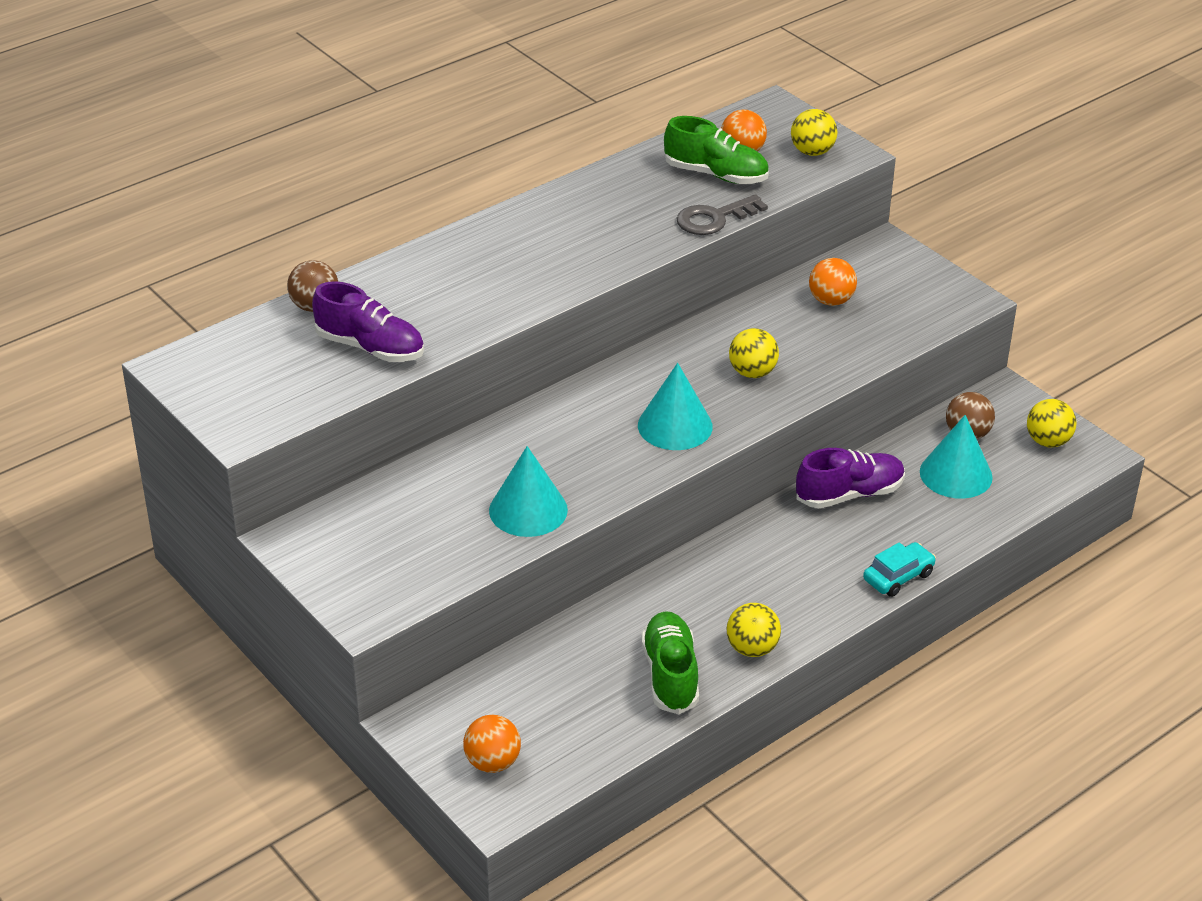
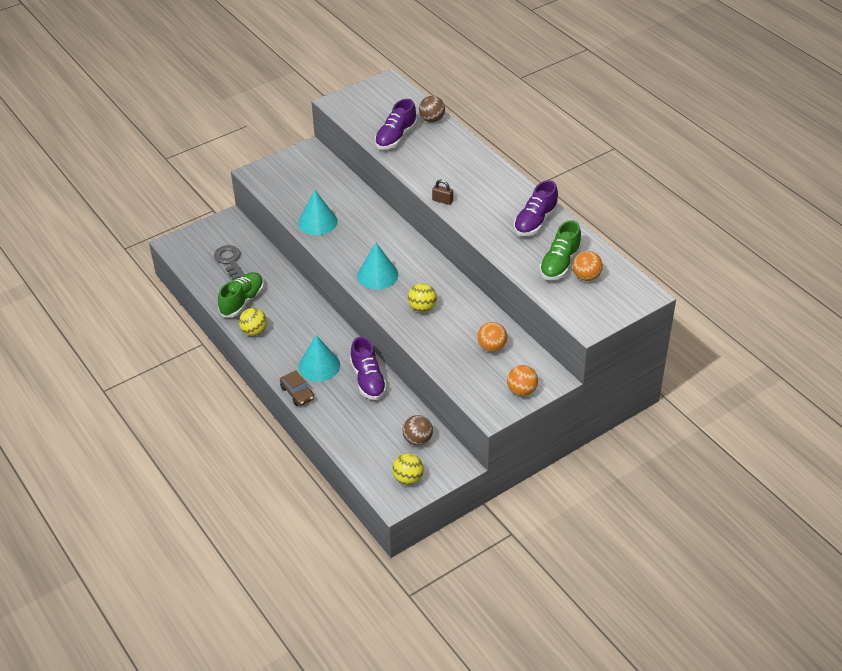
camera: 95 degrees right, 5 degrees up
orange ball [463,715,521,773] -> orange ball moved to [507,365,538,396]
green shoe [641,611,699,714] -> green shoe turned 60 degrees counterclockwise [218,272,264,317]
grey key [677,194,768,235] -> grey key moved to [214,245,245,281]
yellow ball [791,109,838,156] -> none
turquoise car [863,542,936,597] -> brown car [280,370,314,406]
turquoise cone [920,415,993,499] -> turquoise cone moved to [298,335,340,382]
none -> brown padlock [432,180,453,205]
none -> purple shoe [514,180,559,236]

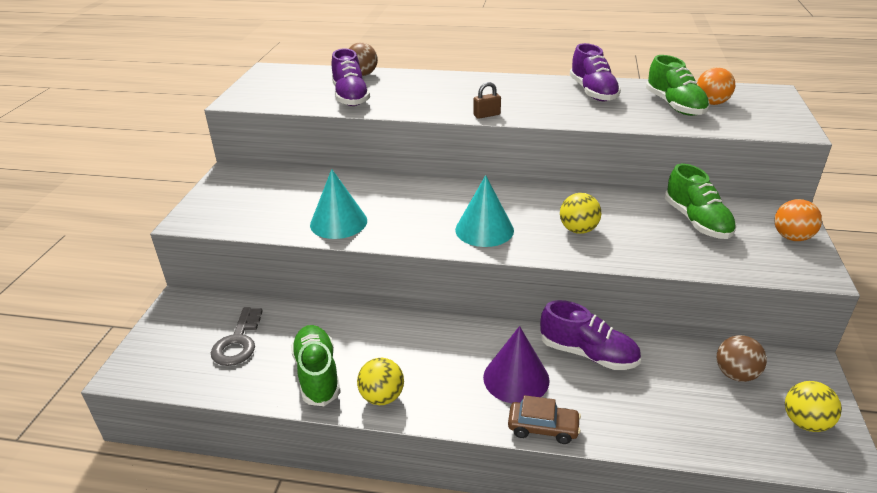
camera: 45 degrees left, 10 degrees down
grey key [214,245,245,281] -> grey key turned 105 degrees counterclockwise [211,307,263,366]
turquoise cone [298,335,340,382] -> purple cone [483,326,550,403]
orange ball [477,322,507,352] -> green shoe [665,163,736,239]

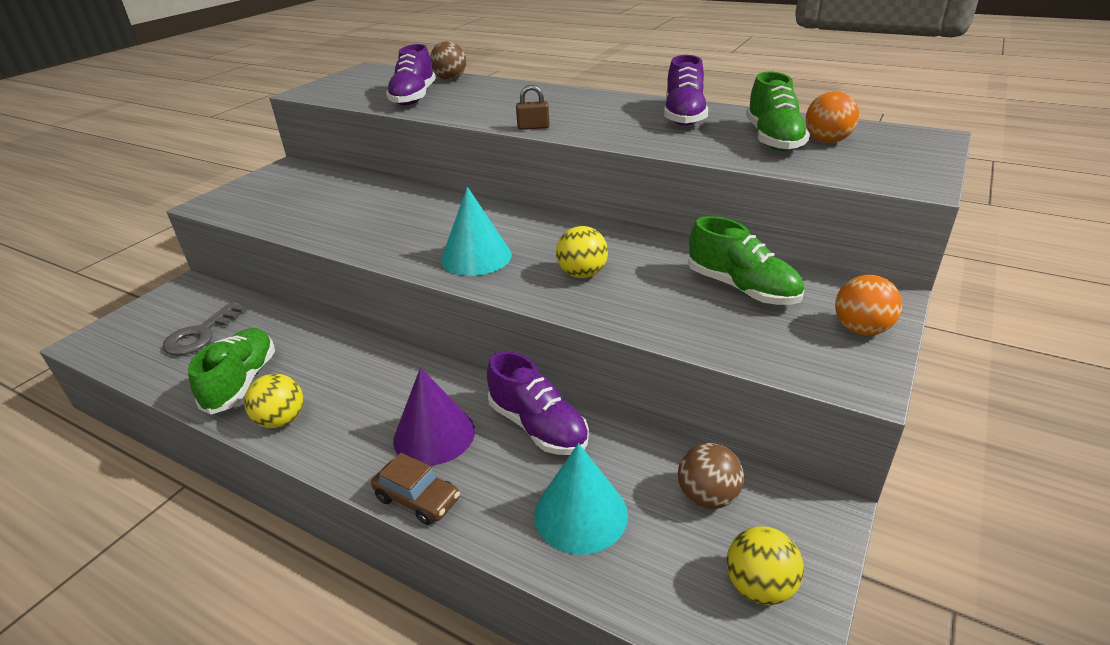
camera: 20 degrees right, 0 degrees up
turquoise cone [310,169,367,239] -> turquoise cone moved to [534,443,628,555]
green shoe [665,163,736,239] -> green shoe turned 45 degrees counterclockwise [688,216,804,305]

